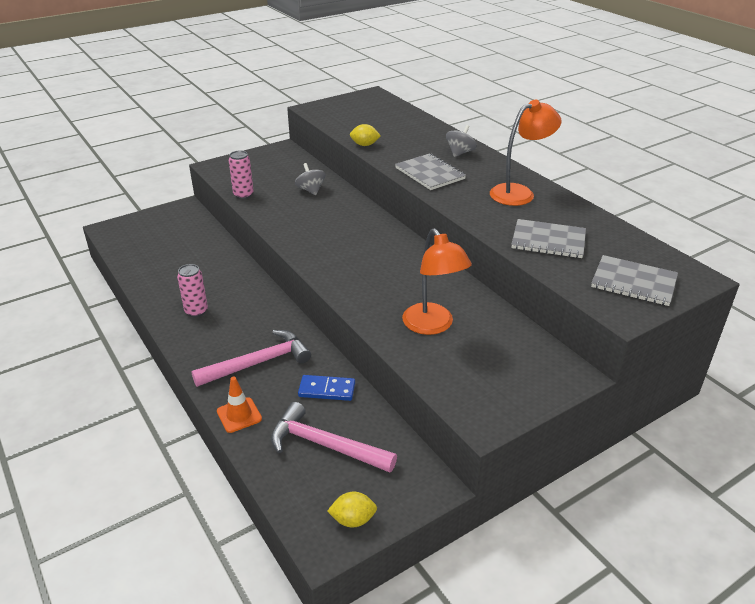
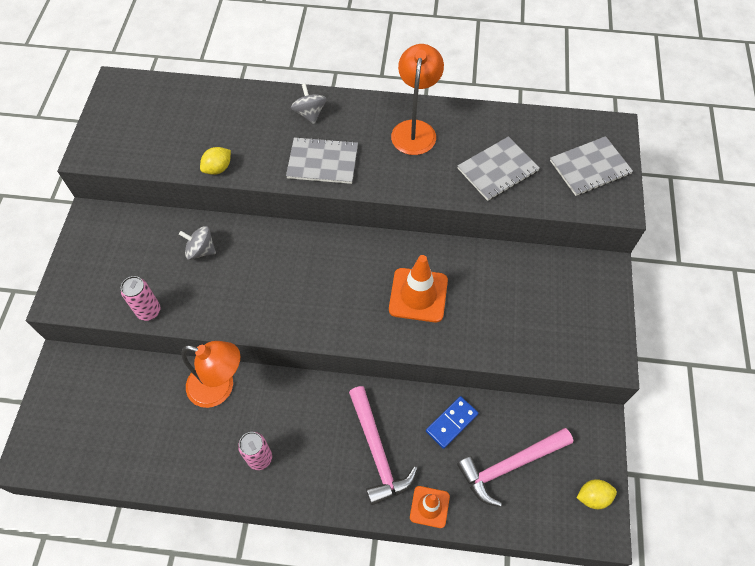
camera: 50 degrees left, 25 degrees up
pink hammer [191,330,311,387] -> pink hammer turned 150 degrees clockwise [349,386,418,505]
yellow lemon [327,492,377,527] -> yellow lemon turned 45 degrees clockwise [577,479,617,509]
orange lamp [402,228,472,335] -> orange lamp moved to [181,341,240,408]
none -> orange traffic cone [389,255,448,322]

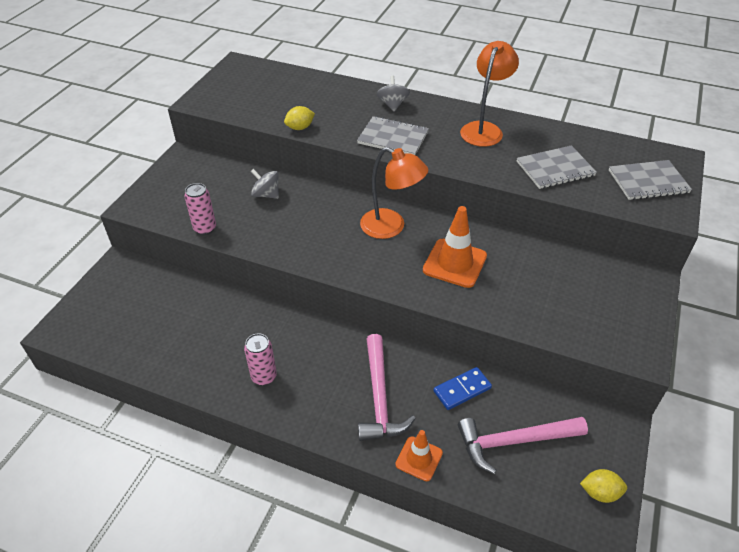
camera: 15 degrees right, 15 degrees down
orange lamp [181,341,240,408] -> orange lamp moved to [360,147,429,239]

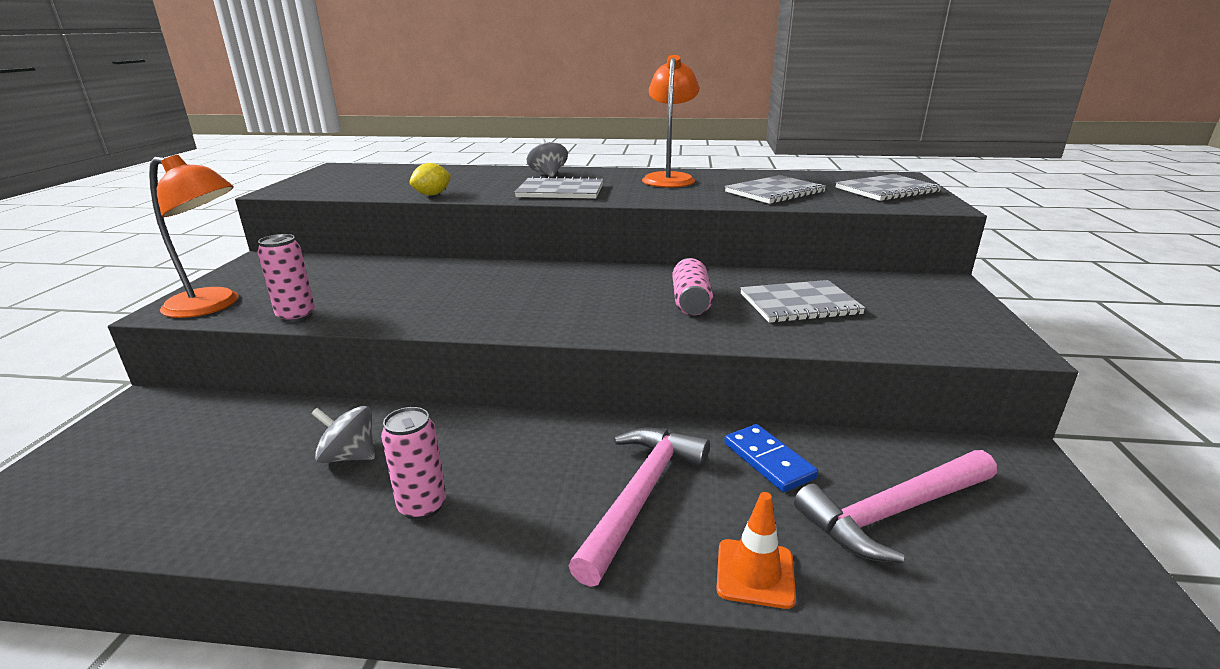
camera: 15 degrees left, 20 degrees down
grey spinning top [251,169,279,199] -> grey spinning top moved to [311,406,375,463]
pink hammer [358,334,416,441] -> pink hammer turned 135 degrees counterclockwise [569,427,710,587]
orange lamp [360,147,429,239] -> orange lamp moved to [149,155,239,318]
orange traffic cone [423,206,487,288] -> pink can [672,258,713,315]
blue domino [433,367,492,410] -> blue domino turned 75 degrees counterclockwise [724,424,818,492]
yellow lemon [580,469,627,503] -> none
none -> grey notebook [740,280,865,323]

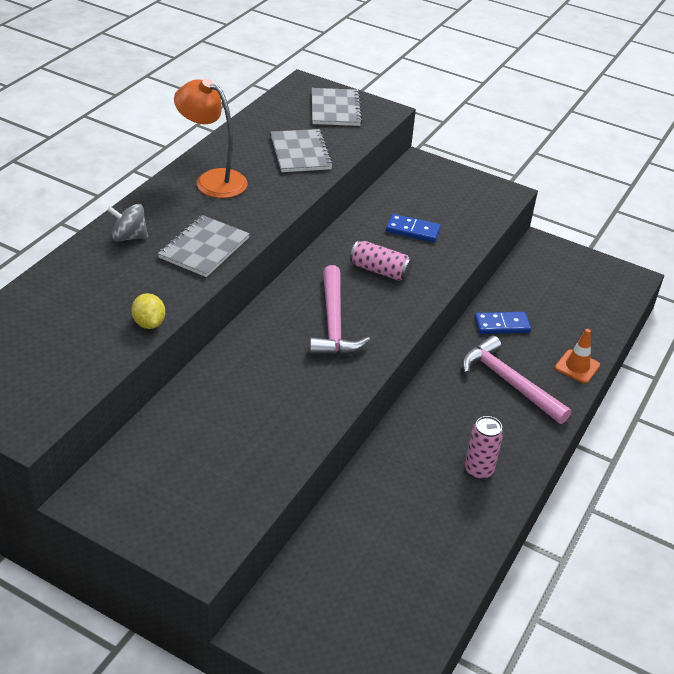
camera: 70 degrees left, 15 degrees up
orange lamp [149,155,239,318] -> none
pink can [258,234,315,323] -> none
grey spinning top [311,406,375,463] -> none
grey notebook [740,280,865,323] -> blue domino [386,214,441,242]
pink hammer [794,450,997,563] -> pink hammer moved to [309,265,370,356]

